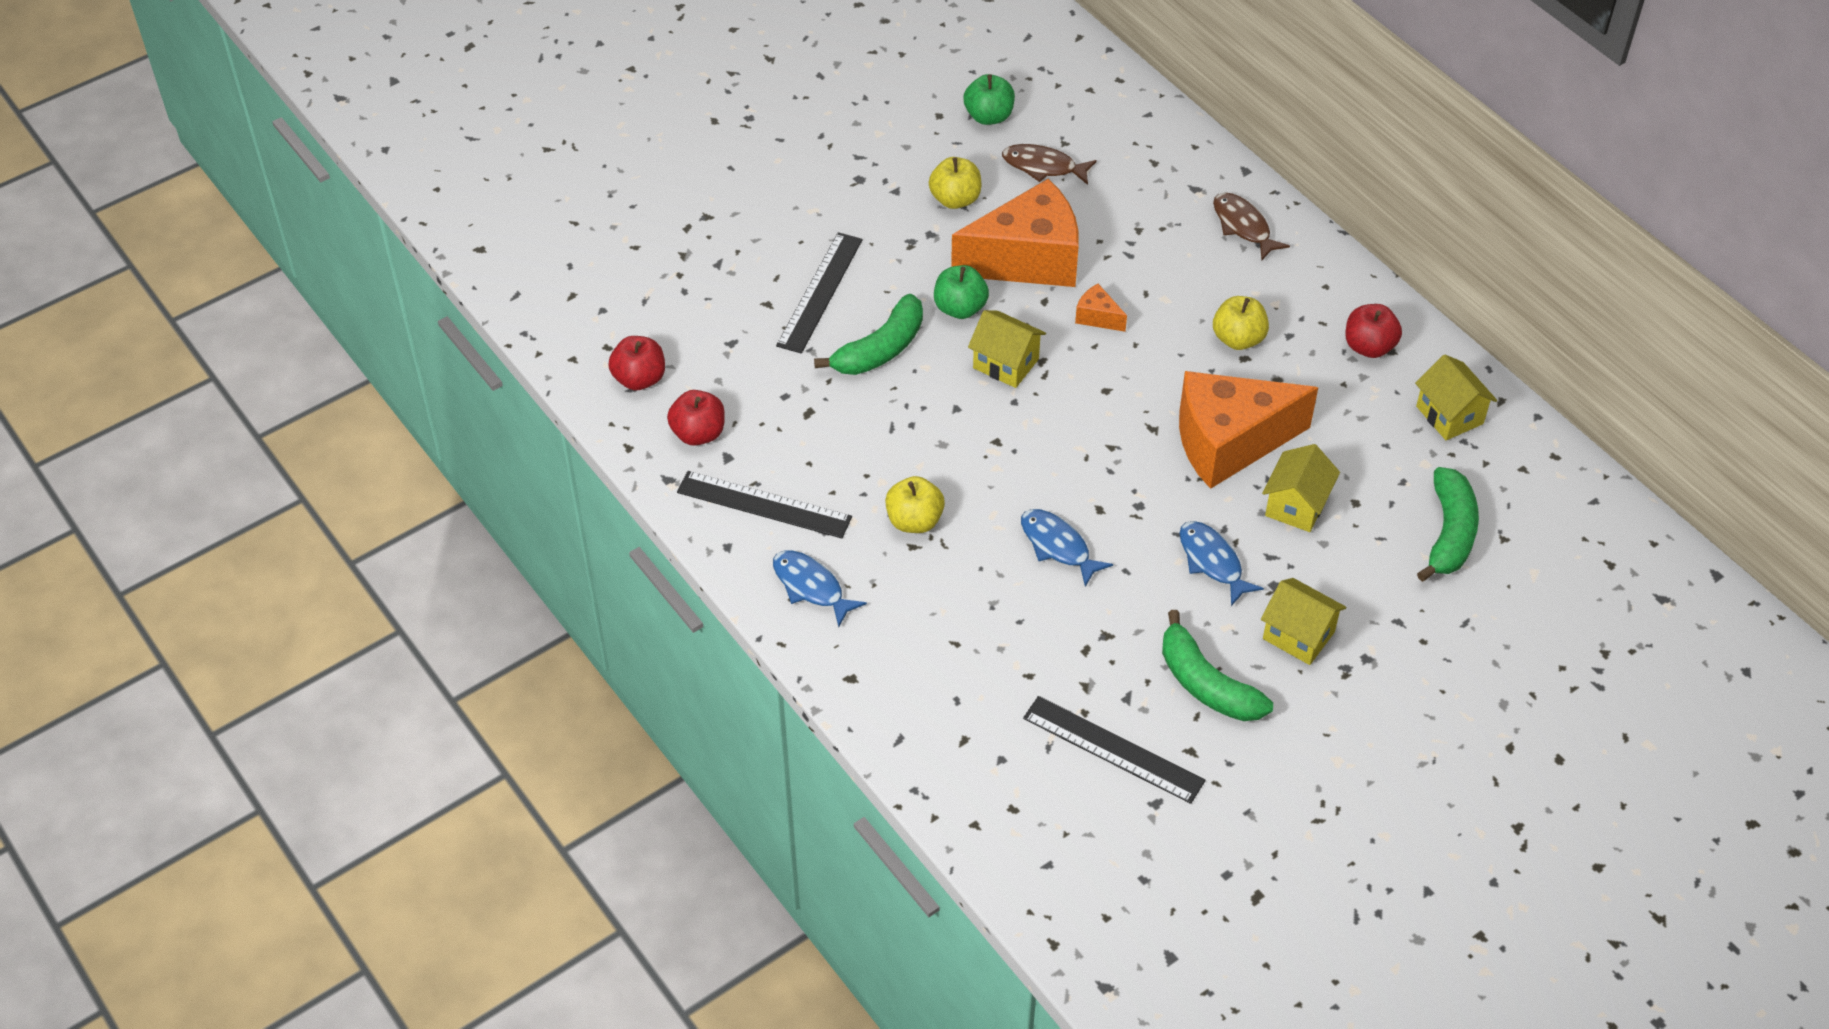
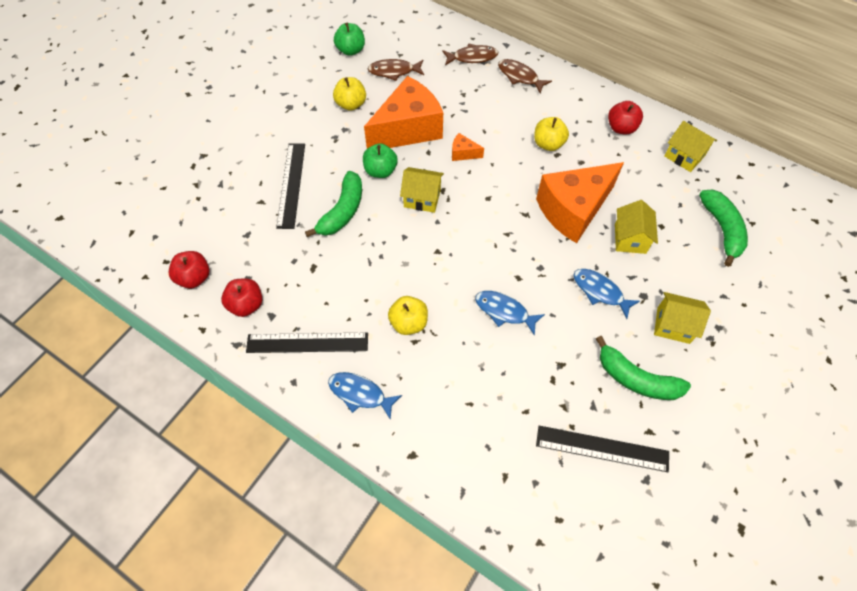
camera: 20 degrees left, 10 degrees up
none -> brown fish [442,44,498,66]

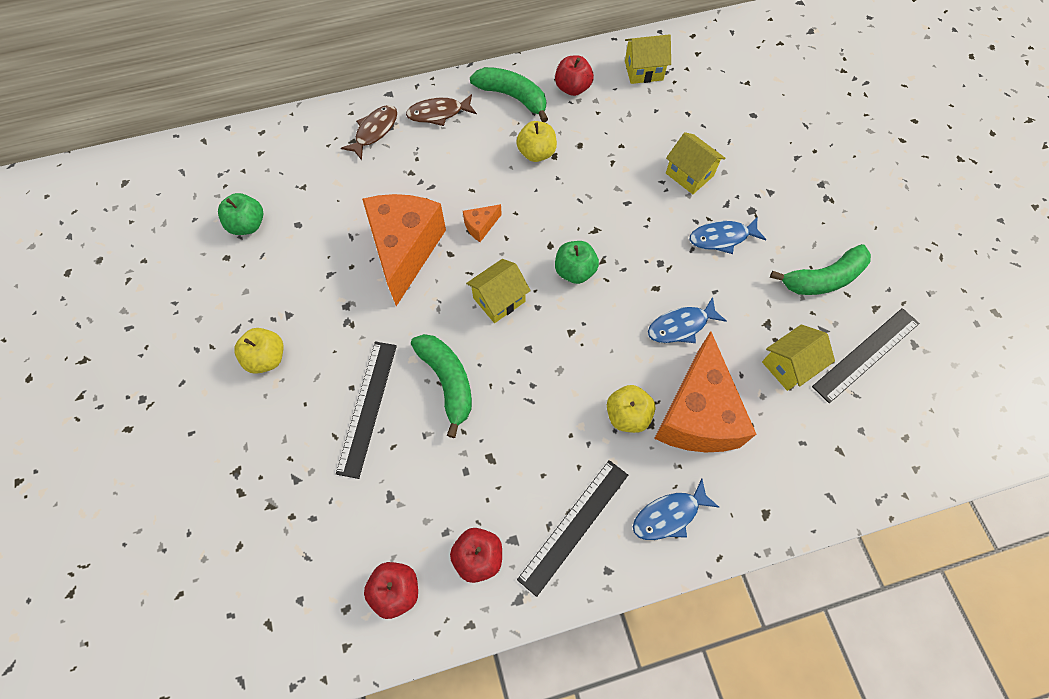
camera: 50 degrees left, 5 degrees up
black ruler [276,143,305,229] -> black ruler turned 60 degrees clockwise [336,342,397,479]
yellow apple [333,77,366,111] -> yellow apple moved to [234,328,283,374]
green apple [363,143,398,178] -> green apple moved to [555,241,599,284]
brown fish [368,59,424,81] -> none
orange cheese [536,162,624,243] -> orange cheese moved to [654,331,756,452]
yellow house [654,292,711,344] -> yellow house moved to [762,324,835,391]
green banana [699,189,748,267] -> green banana moved to [470,67,548,122]

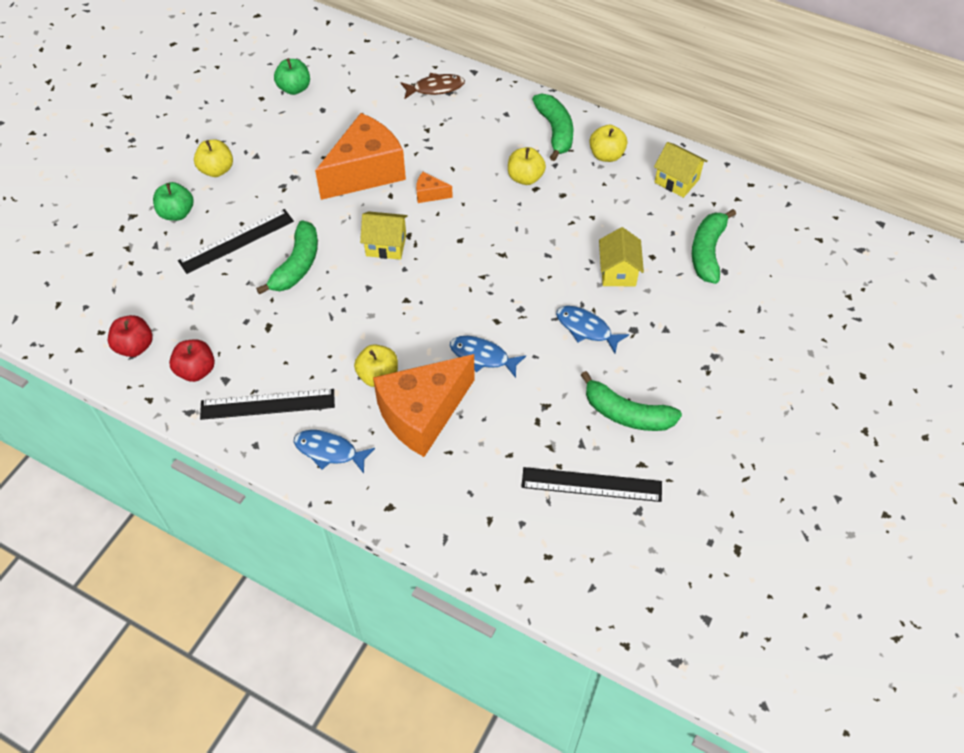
camera: 45 degrees right, 10 degrees down
brown fish [406,94,477,126] -> none
red apple [555,55,594,96] -> yellow apple [589,125,627,162]
green apple [555,241,599,284] -> green apple moved to [153,182,194,221]
yellow house [762,324,835,391] -> none
none -> green banana [692,209,736,284]

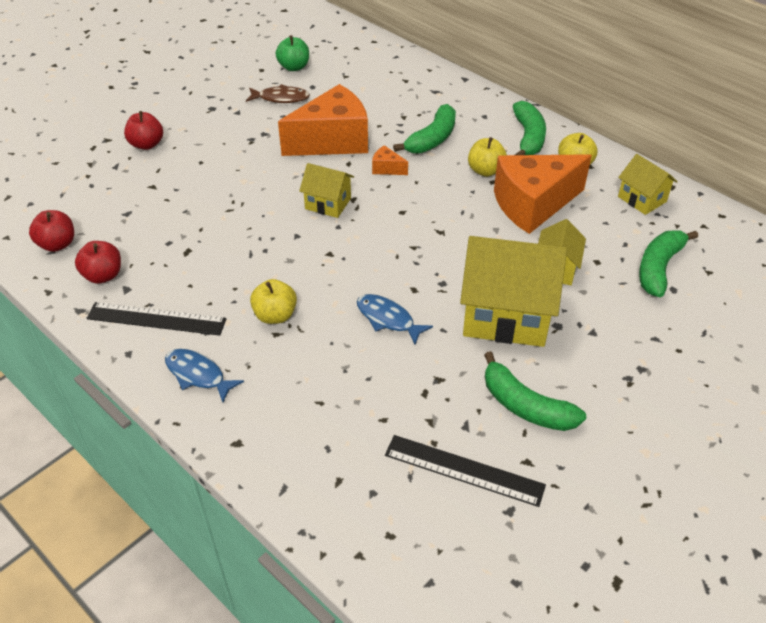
camera: 15 degrees right, 10 degrees down
green apple [153,182,194,221] -> red apple [124,111,163,150]
black ruler [178,209,294,274] -> none
yellow apple [194,140,233,177] -> none
green banana [256,220,318,295] -> green banana moved to [393,104,456,154]
orange cheese [373,354,474,457] -> orange cheese moved to [494,154,592,234]
brown fish [400,73,465,99] -> brown fish moved to [246,84,310,103]
blue fish [556,306,629,353] -> yellow house [460,236,567,347]

